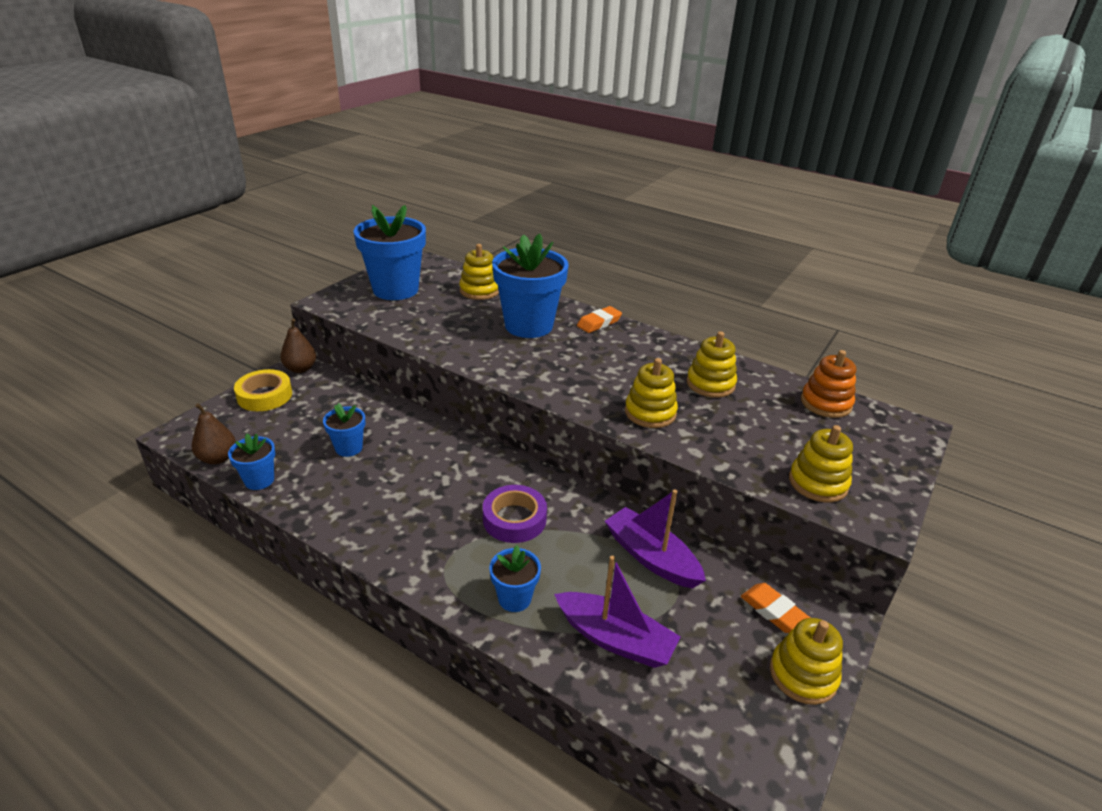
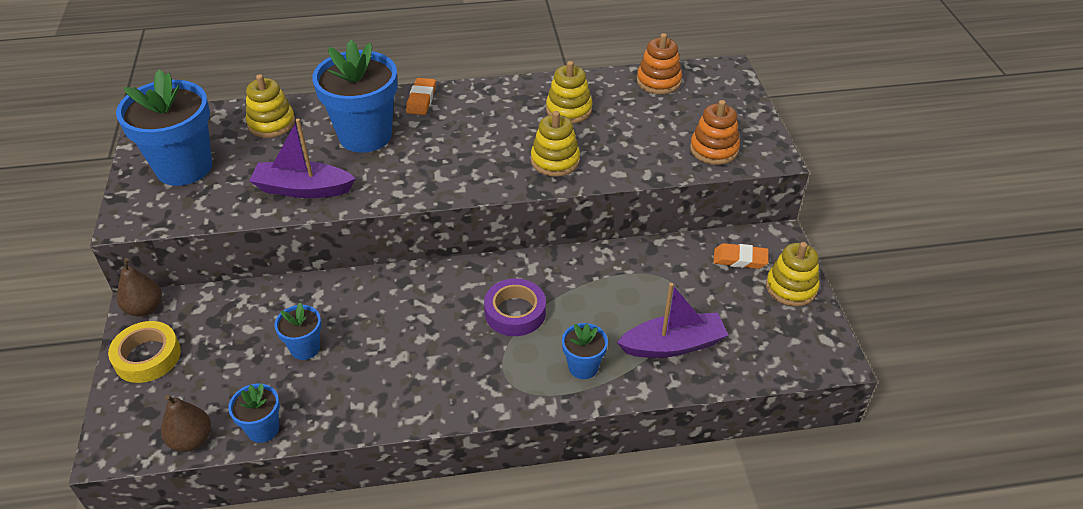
camera: 40 degrees left, 10 degrees up
purple boat [605,490,706,589] -> purple boat moved to [249,118,356,198]
yellow stacking toy [789,425,853,502] -> orange stacking toy [690,100,740,165]

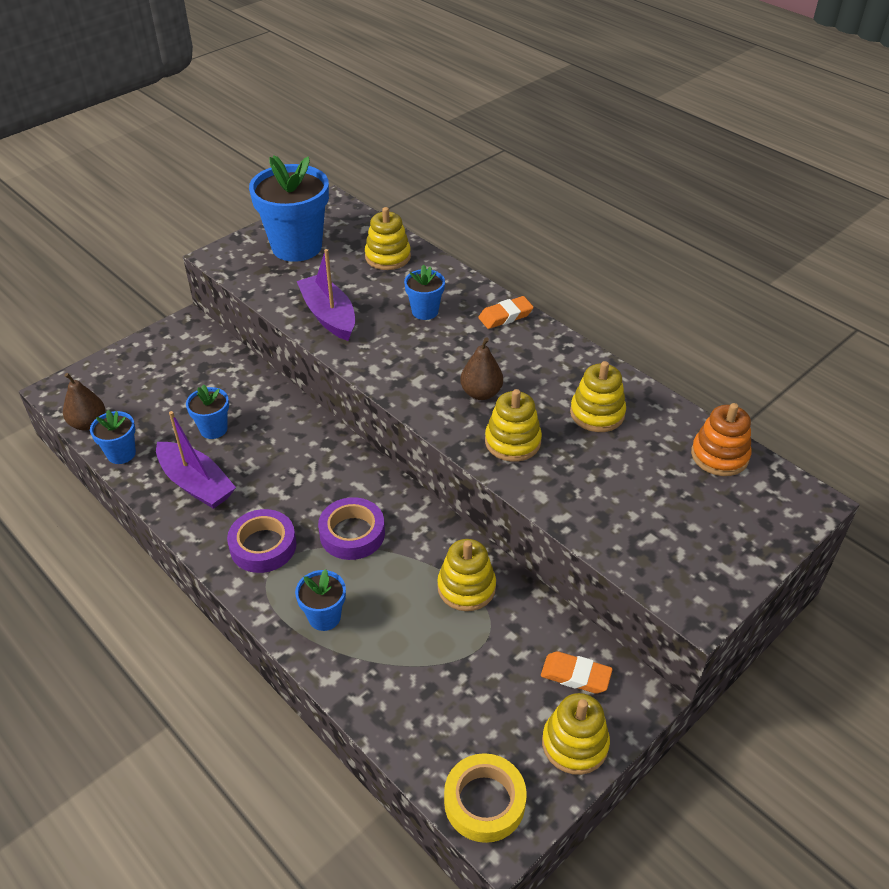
camera: 55 degrees right, 0 degrees up
yellow tape [108,321,181,383] -> yellow tape moved to [444,753,527,843]
brown pear [117,258,162,317] -> brown pear moved to [460,337,503,400]
blue flower pot [312,40,398,153] -> blue flower pot [404,264,445,320], size x0.49
purple boat [617,283,728,358] -> purple boat moved to [156,411,236,509]
orange stacking toy [690,100,740,165] -> none
orange eraser [714,243,769,269] -> orange eraser turned 45 degrees counterclockwise [541,651,613,694]
none -> purple tape [227,509,296,573]
none -> yellow stacking toy [437,539,496,611]

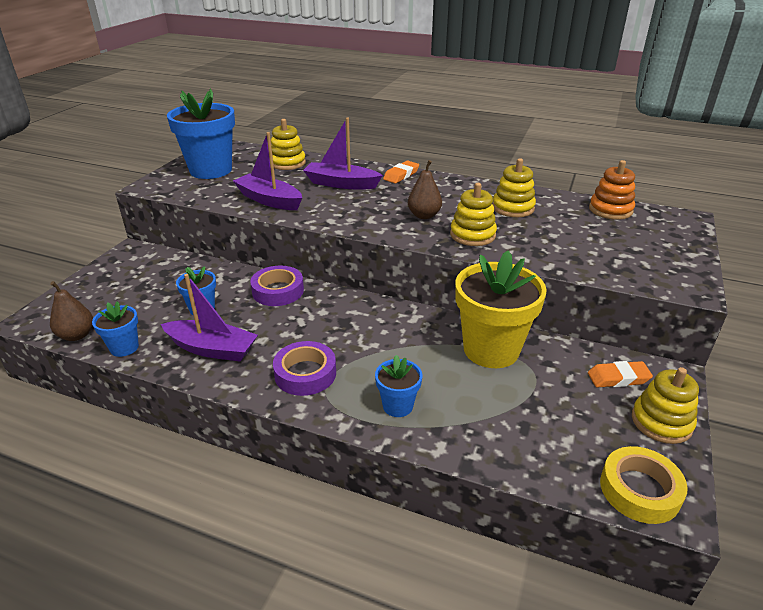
camera: 25 degrees left, 10 degrees down
purple tape [318,497,385,560] -> purple tape moved to [250,266,304,306]
blue flower pot [404,264,445,320] -> purple boat [303,117,383,189]
yellow stacking toy [437,539,496,611] -> yellow flower pot [455,251,547,368]

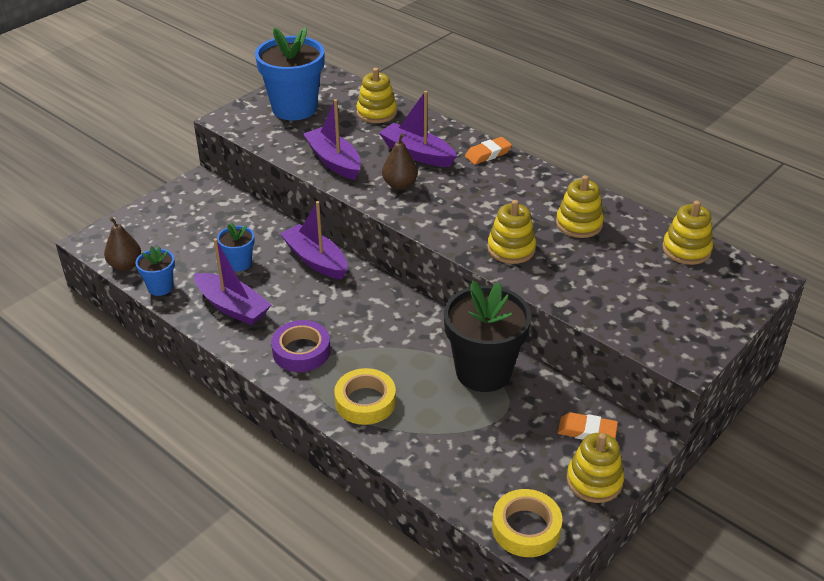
camera: 20 degrees right, 5 degrees up
purple tape [250,266,304,306] -> purple boat [280,201,347,280]
blue flower pot [375,355,422,417] -> yellow tape [334,368,396,425]
brown pear [408,160,442,219] -> brown pear moved to [382,133,418,190]
yellow flower pot [455,251,547,368] -> black flower pot [444,281,532,392]
orange stacking toy [589,160,635,220] -> yellow stacking toy [662,201,713,265]

